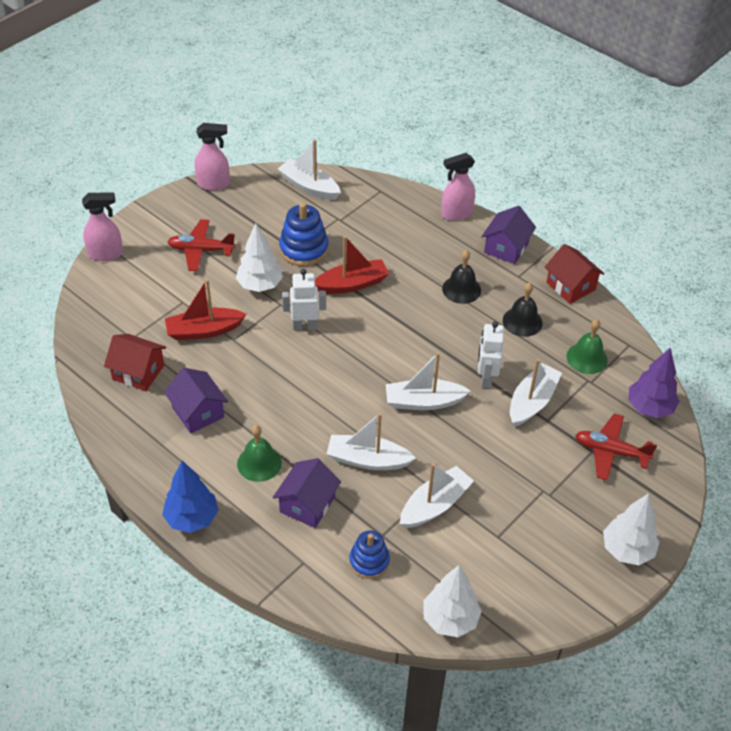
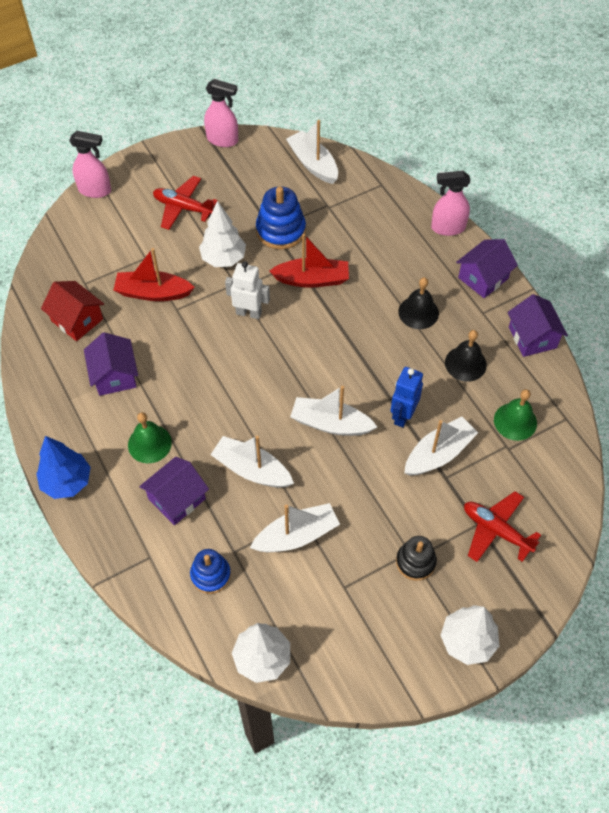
camera: 20 degrees right, 10 degrees up
white robot [478,321,504,388] -> blue robot [390,367,423,428]
red house [545,244,605,304] -> purple house [508,294,568,357]
purple tree [629,348,680,418] -> none
none -> black stacking toy [396,536,437,581]

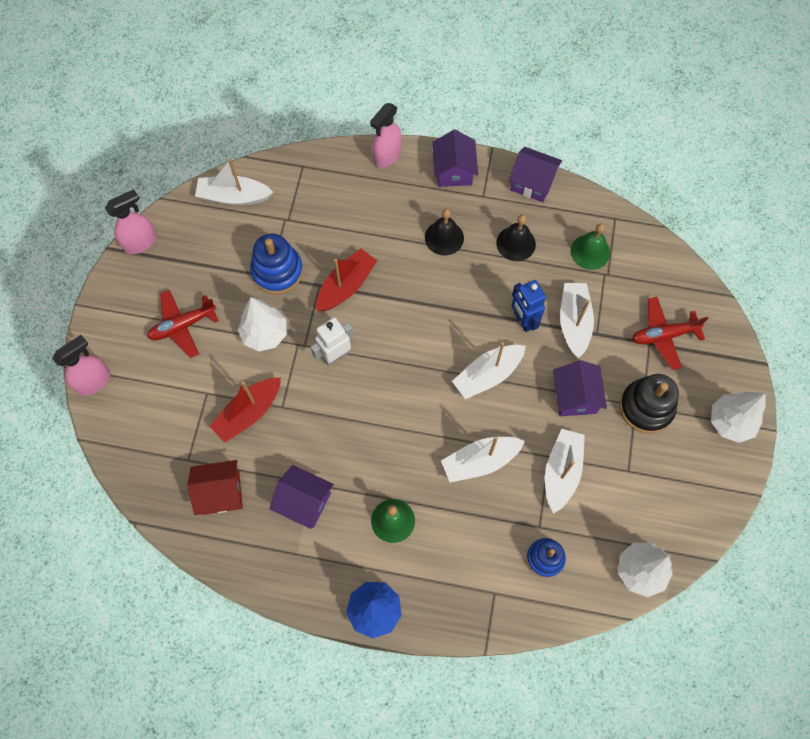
camera: 50 degrees left, 10 degrees up
purple house [139,457,209,525] -> purple house moved to [553,360,607,416]
black stacking toy [396,536,437,581] -> black stacking toy [620,374,679,433], size x1.52

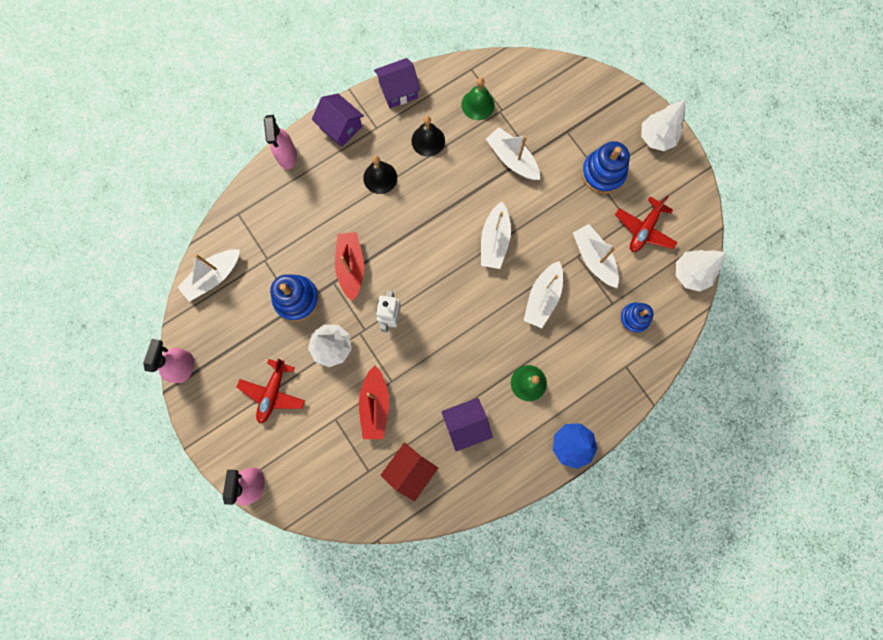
camera: 45 degrees left, 10 degrees up
blue robot [512,280,546,332] -> none
purple house [553,360,607,416] -> none
black stacking toy [620,374,679,433] -> blue stacking toy [581,141,630,194]
red plane [632,297,709,370] -> red plane moved to [615,195,677,252]

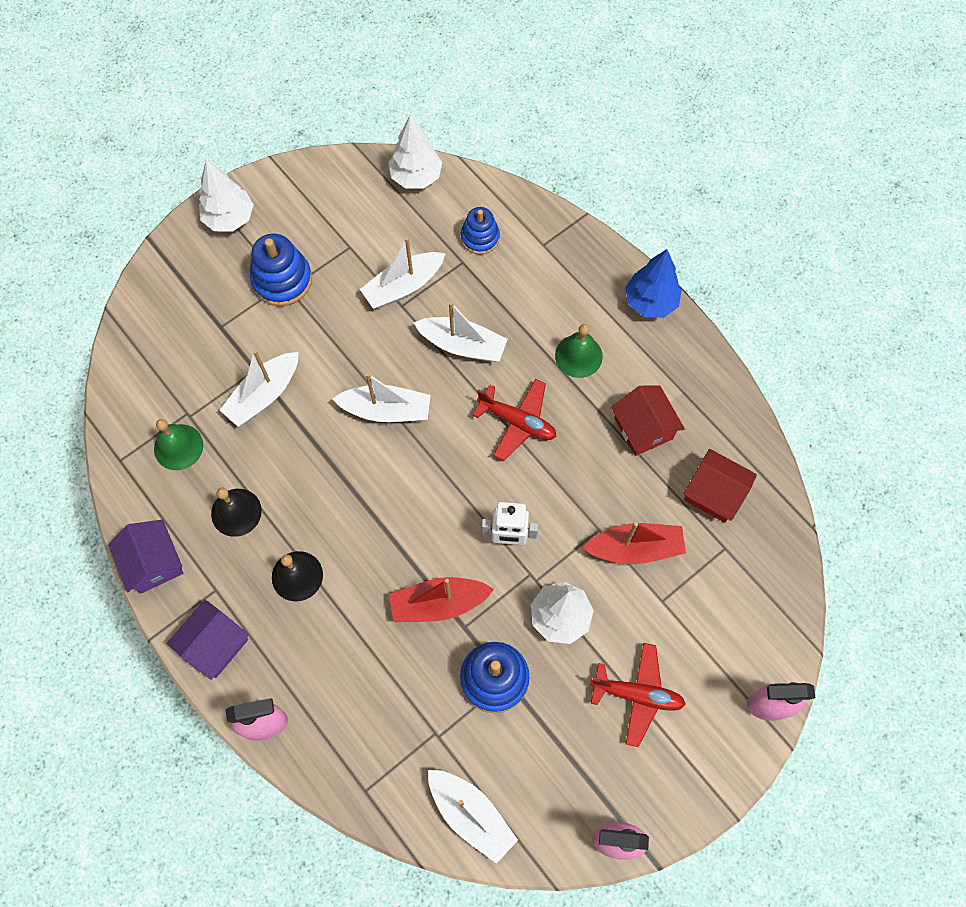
camera: 95 degrees left, 10 degrees down
purple house [441,398,493,451] -> red house [611,385,685,456]
red plane [615,195,677,252] -> red plane moved to [473,379,557,461]

